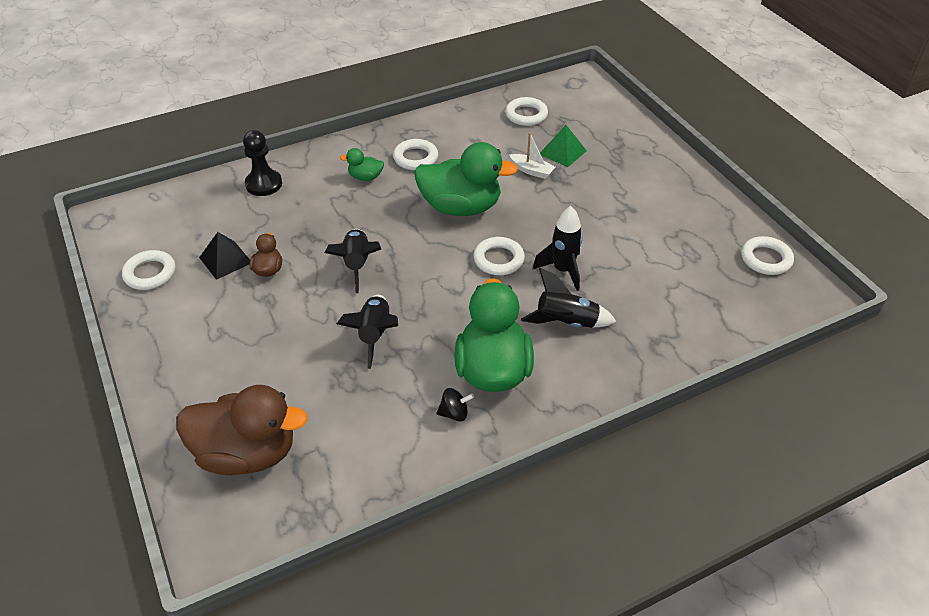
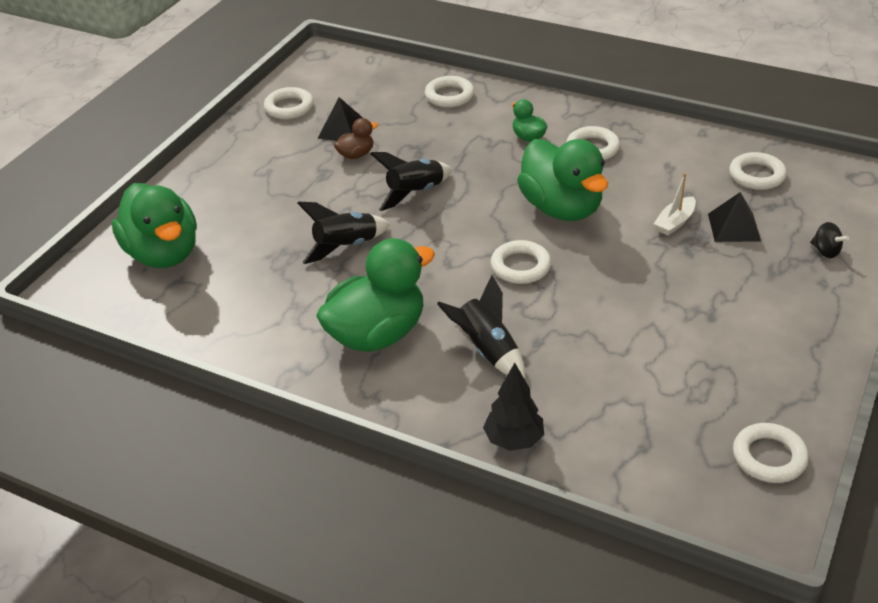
camera: 55 degrees right, 5 degrees down
brown duck [176,385,308,475] -> green duck [112,183,197,268]
black pawn [243,130,282,196] -> white ring [425,76,474,107]
black spinning top [436,388,474,422] -> black spinning top moved to [810,222,849,258]
white boat [509,132,555,179] -> white boat turned 45 degrees clockwise [654,173,696,236]
black rocket [533,206,583,291] -> none
green pyramid [540,125,587,167] -> black pyramid [708,192,761,242]
none -> black tree [483,363,544,451]

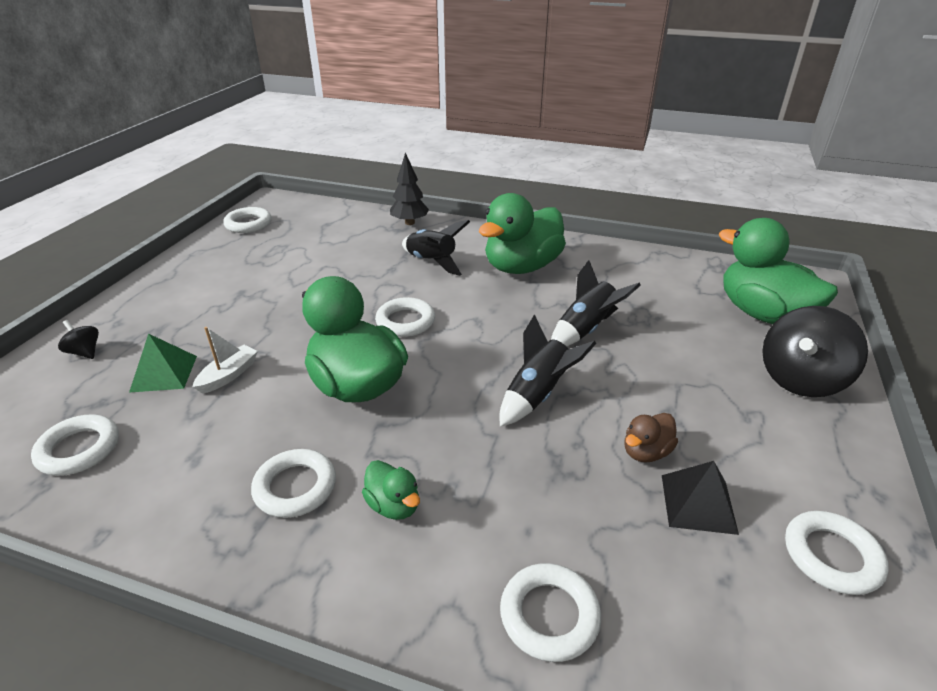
camera: 170 degrees right, 5 degrees down
black pyramid [708,192,761,242] -> green pyramid [129,334,197,393]
none -> black spinning top [762,306,868,397]

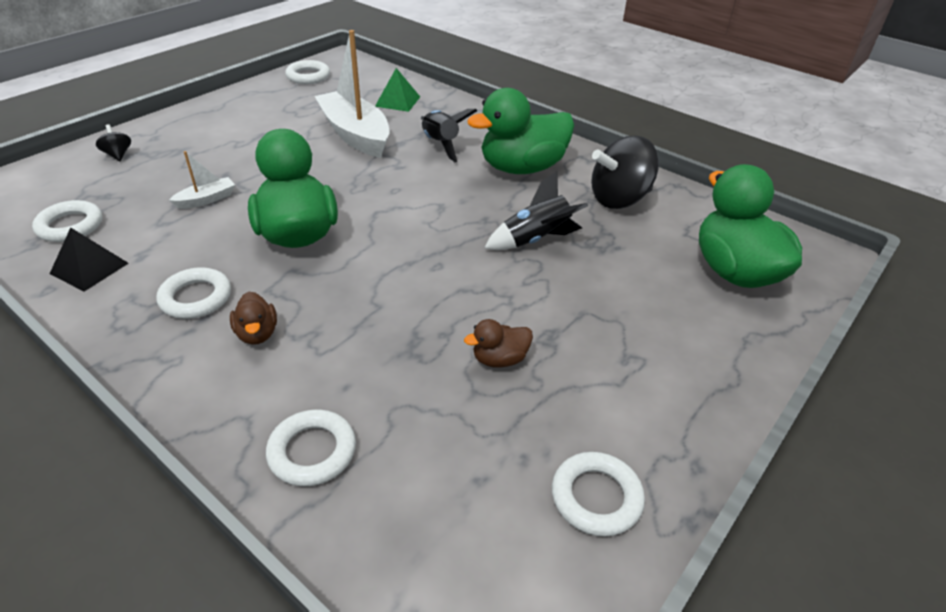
camera: 20 degrees right, 5 degrees up
green pyramid [129,334,197,393] -> green pyramid moved to [375,68,420,112]
green duck [362,460,420,520] -> brown duck [230,292,277,345]
white ring [375,297,435,337] -> none
black tree [390,152,429,225] -> none
black rocket [499,314,596,426] -> none
black pyramid [662,461,739,535] -> black pyramid moved to [50,227,129,292]
black spinning top [762,306,868,397] -> black spinning top moved to [591,136,659,209]
none -> white boat [314,30,389,158]

